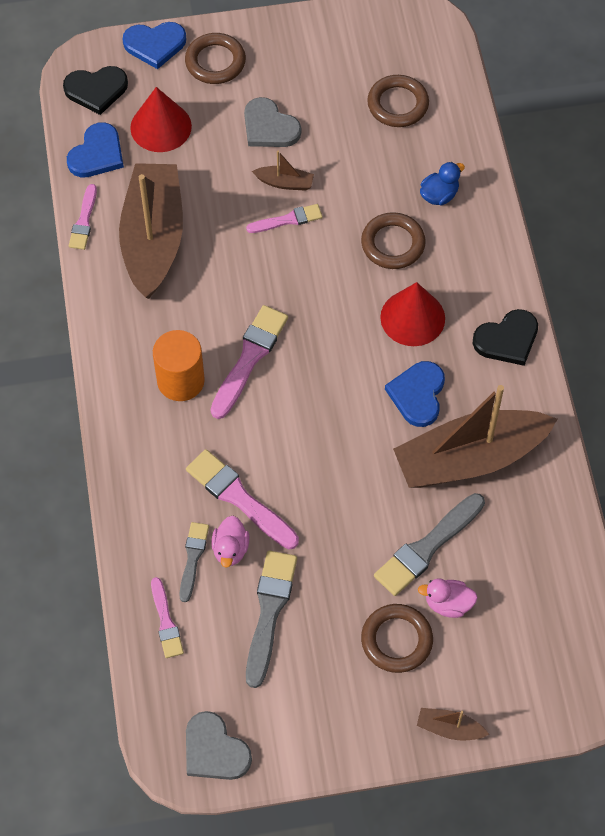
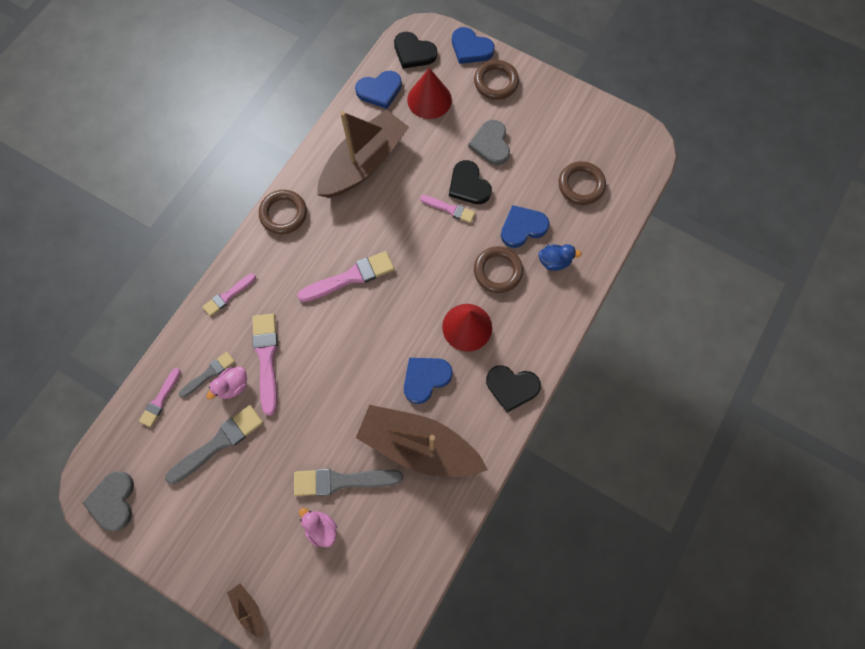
camera: 40 degrees right, 10 degrees up
pink brush [69,184,97,250] -> pink brush moved to [203,273,256,316]
orange cylinder [153,330,205,401] -> none
brown boat [252,150,314,191] -> black heart [449,160,492,204]
brown ring [361,604,433,673] -> brown ring moved to [259,190,307,234]
none -> blue heart [501,205,550,248]

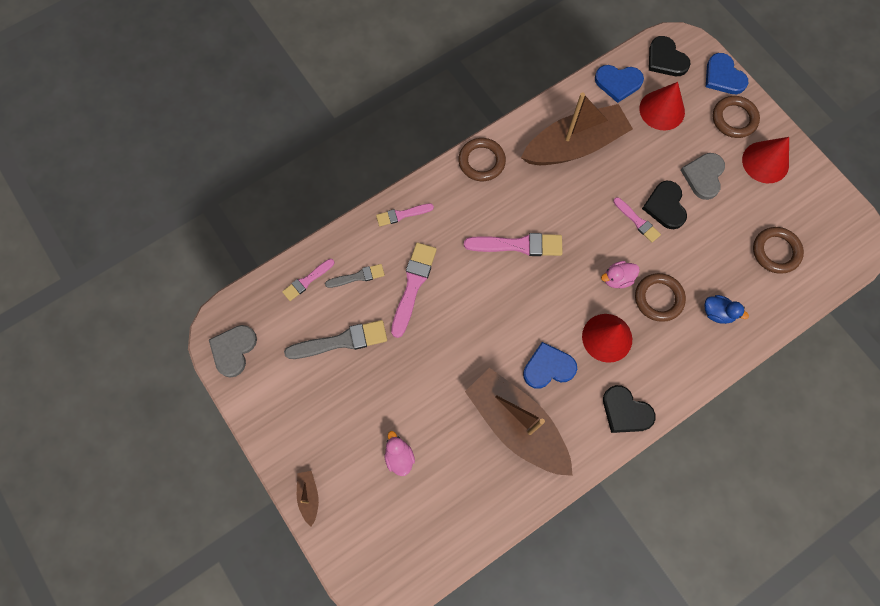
camera: 25 degrees right, 0 degrees up
pink duck [207,367,247,399] -> pink duck moved to [601,261,640,288]
grey brush [294,469,403,496] -> none
blue heart [501,205,550,248] -> none
none -> red cone [742,137,789,183]

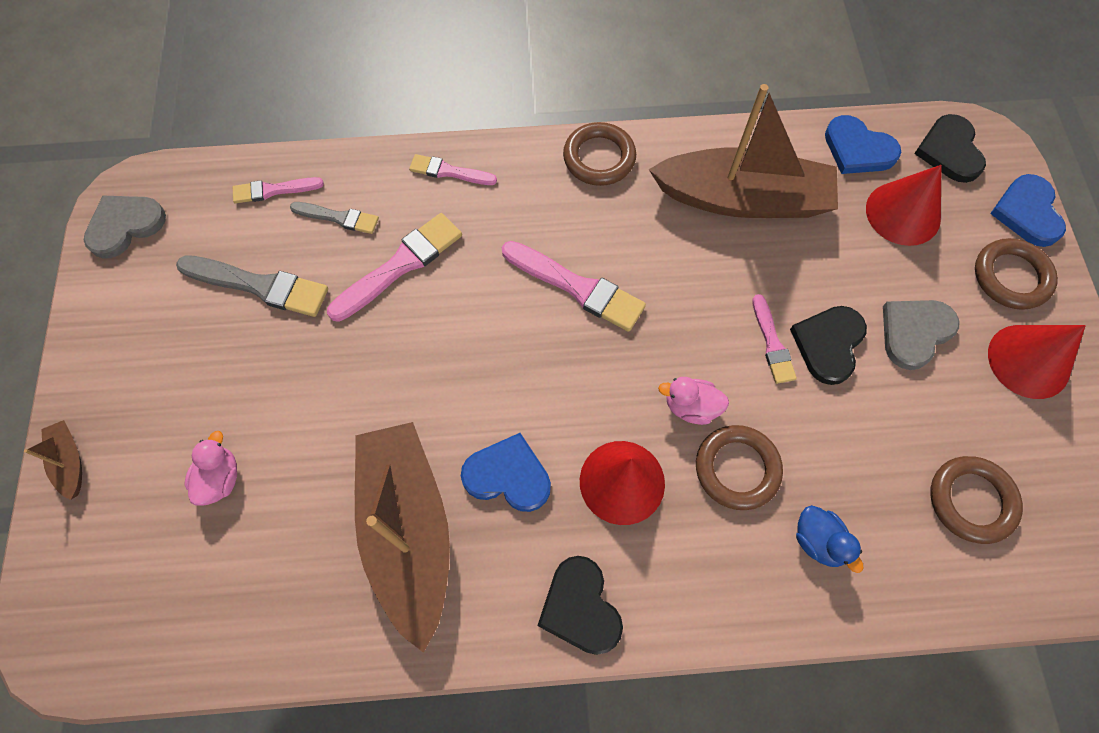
camera: 30 degrees right, 5 degrees down
brown boat [297,471,319,526] -> brown boat turned 45 degrees counterclockwise [24,420,82,500]

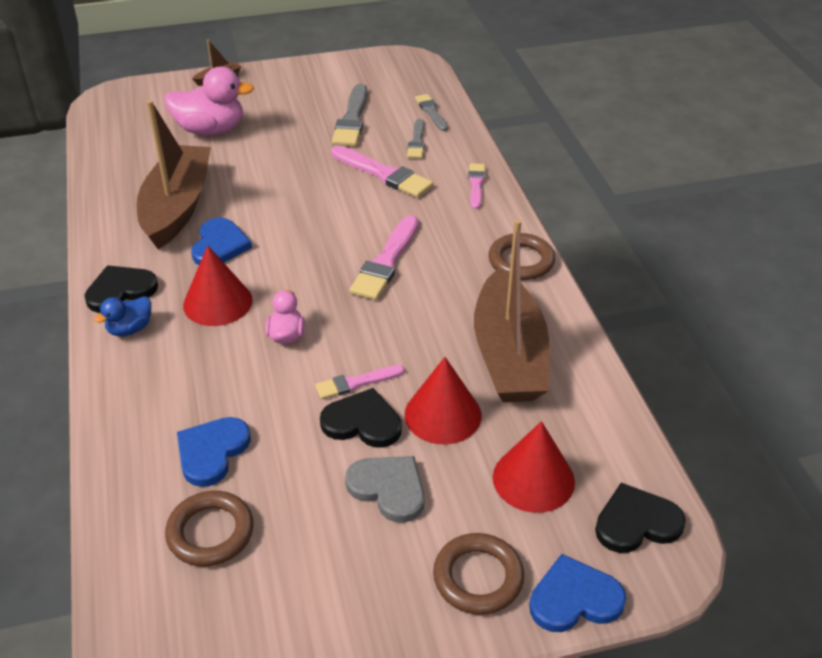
camera: 80 degrees right, 25 degrees down
grey heart [84,196,166,259] -> none
pink duck [184,431,237,506] -> pink duck [164,67,254,135], size x1.88
pink brush [233,177,324,204] -> grey brush [415,94,448,131]
brown boat [355,422,450,653] -> brown boat turned 60 degrees counterclockwise [137,100,211,249]
brown ring [696,425,783,510] -> none
blue duck [796,505,864,573] -> blue duck moved to [94,296,151,336]
blue heart [825,115,901,174] -> blue heart moved to [177,417,251,487]
red cone [988,325,1086,399] -> red cone moved to [404,357,481,445]

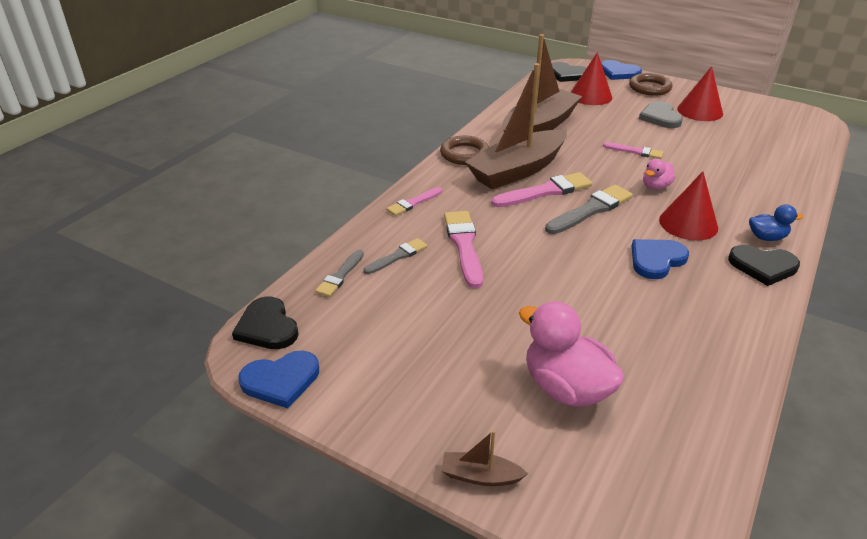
camera: 135 degrees left, 5 degrees down
brown boat [137,100,211,249] -> brown boat moved to [465,63,567,189]
brown ring [165,491,254,567] -> none
blue heart [177,417,251,487] -> blue heart moved to [238,351,319,408]
black heart [320,388,402,448] -> black heart moved to [232,296,299,349]
grey brush [332,84,367,146] -> grey brush moved to [545,185,633,234]
red cone [404,357,481,445] -> red cone moved to [677,66,723,121]

